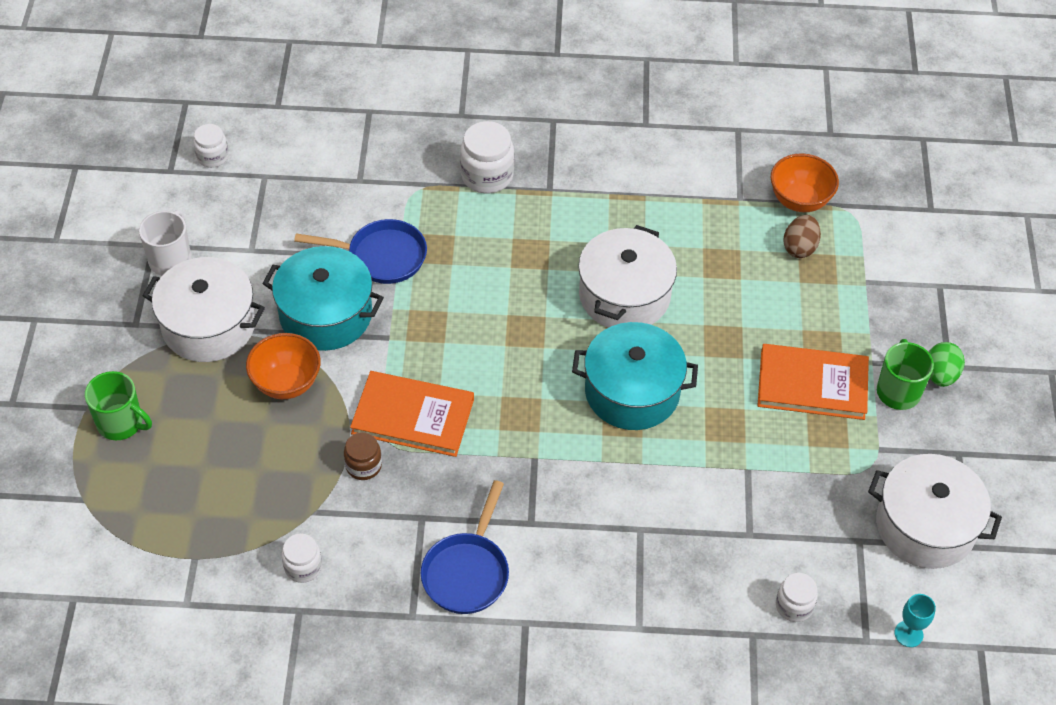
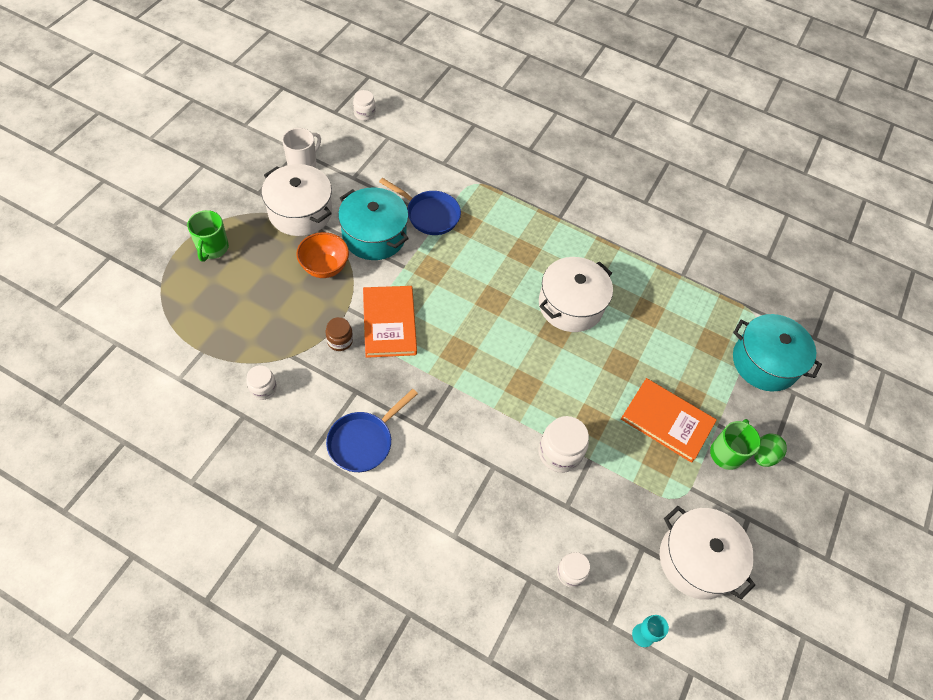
camera: 20 degrees right, 5 degrees up
green mug [85,371,152,440] -> green mug turned 45 degrees clockwise [187,210,229,262]
orange book [350,371,474,457] -> orange book turned 45 degrees clockwise [363,286,417,358]
white jar [460,121,514,193] -> white jar moved to [538,416,589,473]
turquoise pot [572,322,698,430] -> turquoise pot moved to [733,314,822,391]
orange bowl [771,153,839,212] -> none
brown egg [783,215,821,258] -> none

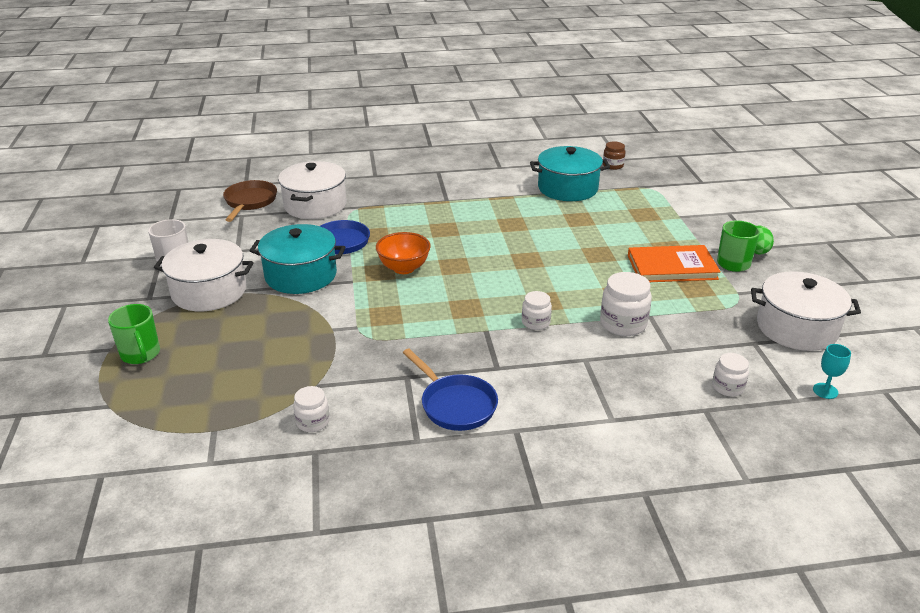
camera: 30 degrees left, 25 degrees down
orange bowl [296,232,349,278] -> orange bowl moved to [376,232,431,274]
brown jar [326,317,353,351] -> brown jar moved to [603,142,626,170]
blue pan [326,389,418,472] -> blue pan turned 45 degrees counterclockwise [403,349,498,431]
white jar [353,90,375,121] -> white jar moved to [522,291,552,330]
orange book [363,286,417,358] -> none
white pot [539,257,613,332] -> white pot moved to [278,161,346,219]
turquoise pot [733,314,822,391] -> turquoise pot moved to [530,146,610,201]
none -> brown pan [223,180,277,222]

